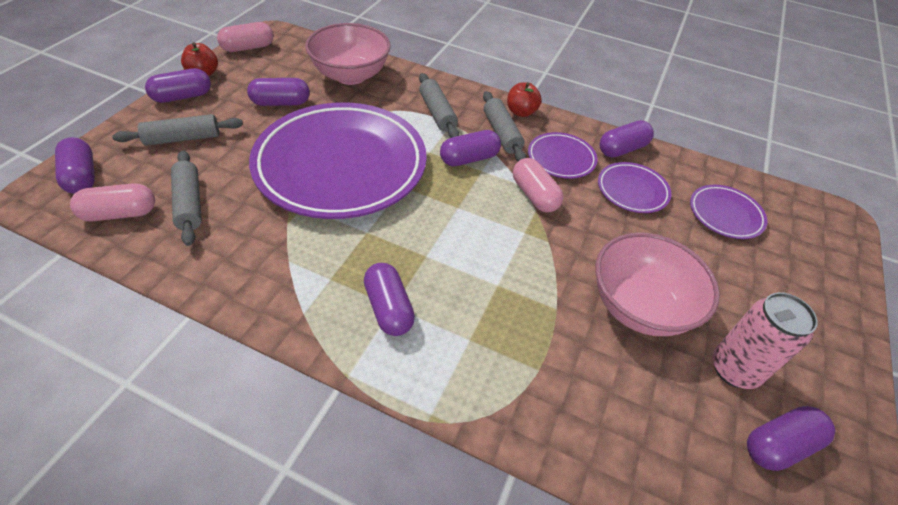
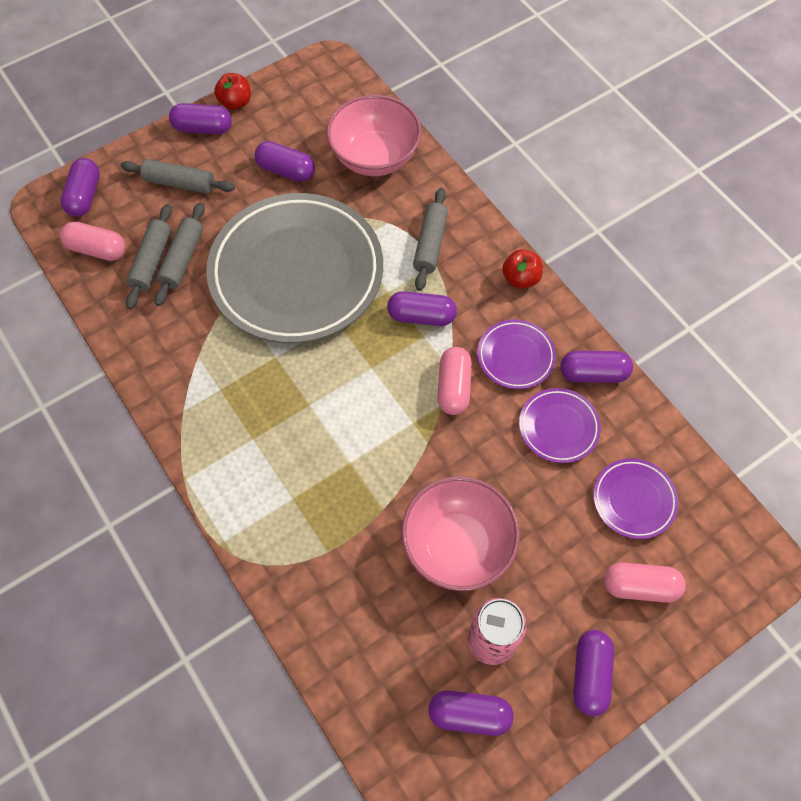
camera: 35 degrees right, 15 degrees up
pink capsule [217,22,273,52] -> pink capsule moved to [604,562,686,603]
purple plate [249,103,427,219] -> grey plate [206,193,383,343]
purple capsule [364,263,415,336] -> purple capsule moved to [573,630,614,716]
grey rolling pin [483,91,526,161] -> grey rolling pin moved to [154,202,205,306]

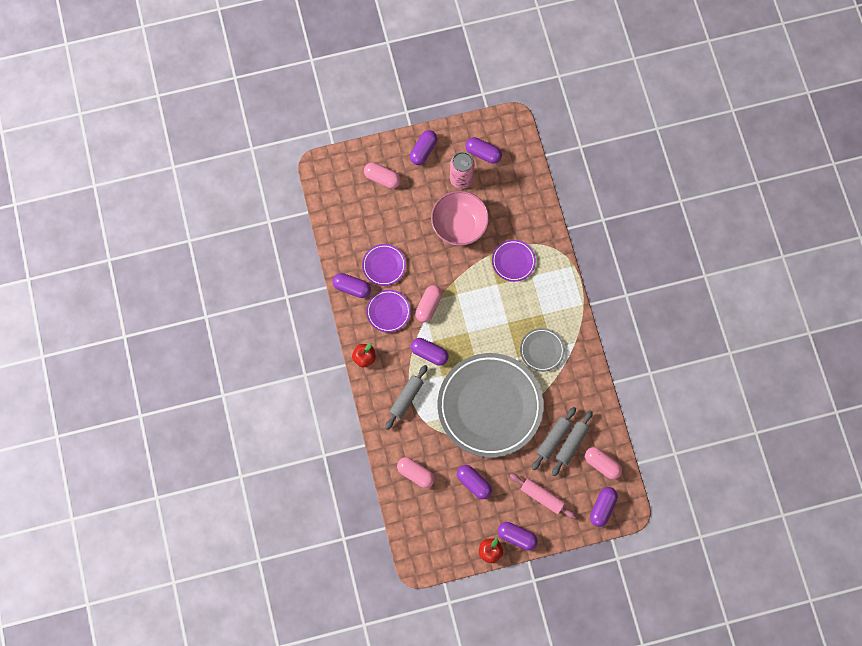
camera: 160 degrees left, 10 degrees up
grey rolling pin [121,159,235,194] -> pink rolling pin [510,473,576,519]
pink bowl [327,95,421,176] -> pink capsule [397,457,435,488]
purple plate [593,458,678,539] -> purple plate moved to [492,240,536,282]
none -> grey plate [520,328,565,372]

